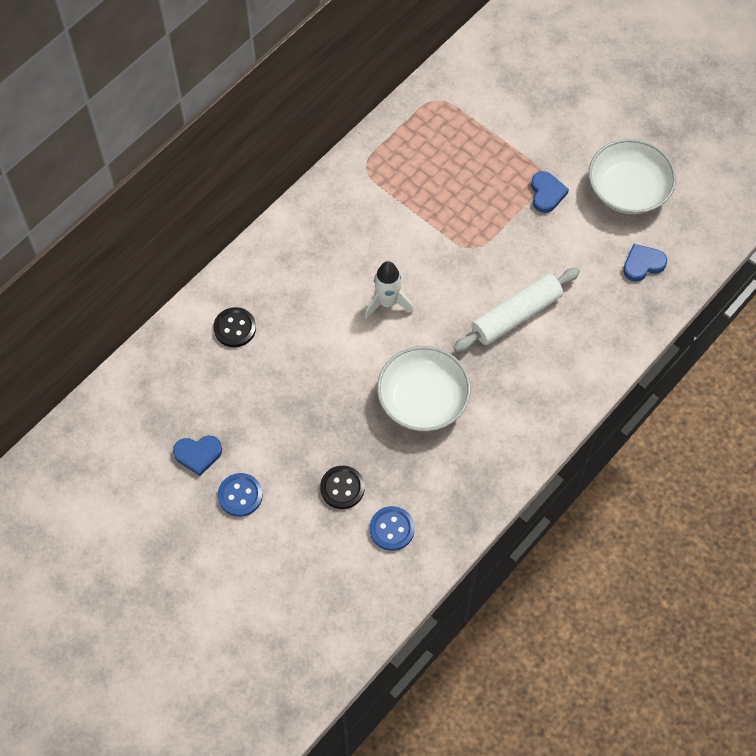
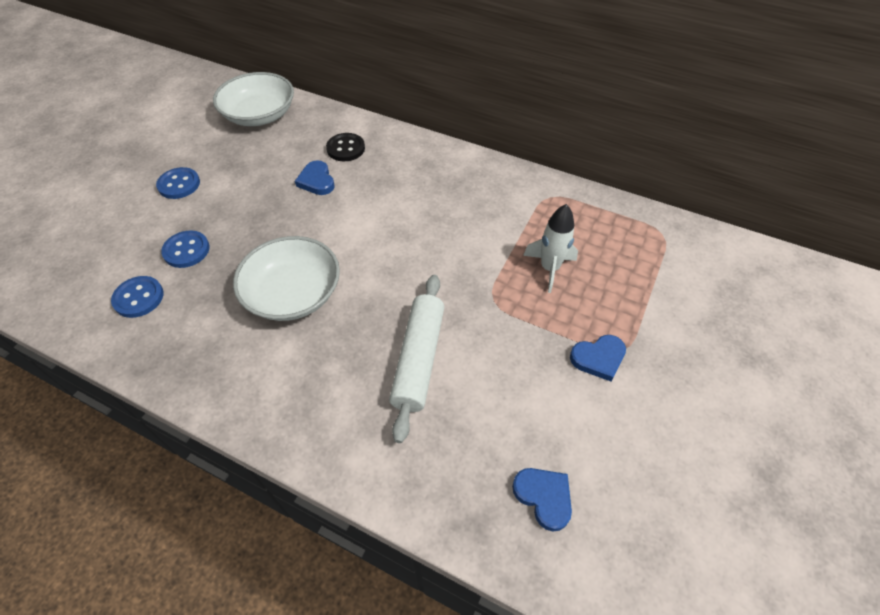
camera: 75 degrees right, 10 degrees down
blue heart [173,436,222,476] -> blue heart moved to [295,160,335,195]
black button [320,466,365,509] -> blue button [161,230,210,268]
white rocket [365,261,414,319] -> white rocket moved to [523,204,578,293]
white rolling pin [453,267,580,352] -> white rolling pin turned 60 degrees clockwise [389,275,444,443]
white bowl [589,139,676,214] -> white bowl moved to [213,72,294,126]

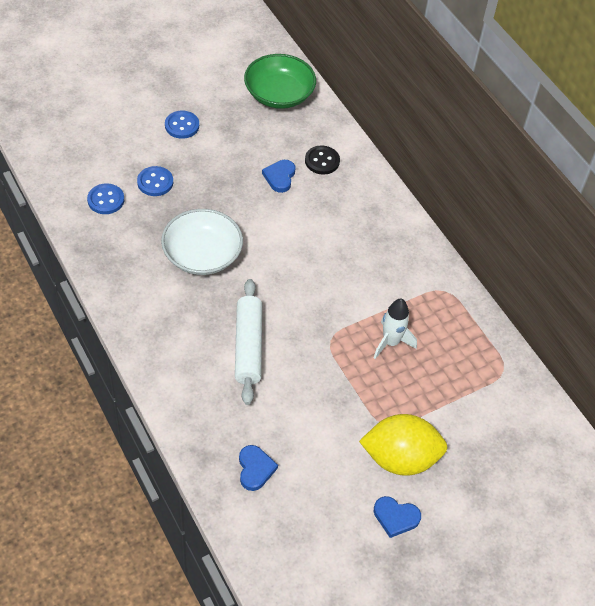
camera: 30 degrees right, 0 degrees up
white bowl [213,72,294,126] -> green bowl [244,54,316,109]
white rolling pin [389,275,444,443] -> white rolling pin turned 45 degrees counterclockwise [235,279,262,405]
blue heart [570,335,626,381] -> blue heart moved to [374,496,421,538]
none -> yellow lemon [359,414,448,476]

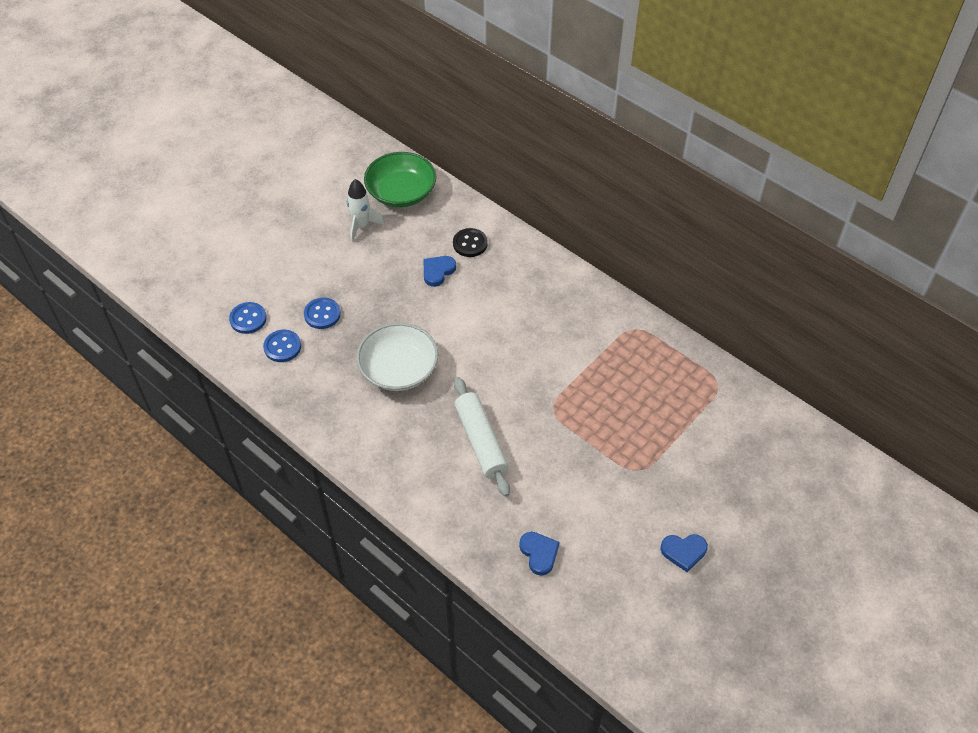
camera: 15 degrees left, 0 degrees up
blue button [165,111,199,139] -> blue button moved to [229,302,267,334]
blue heart [262,160,295,193] -> blue heart turned 45 degrees clockwise [423,256,456,287]
yellow lemon [359,414,448,476] -> none
white rocket [374,299,417,359] -> white rocket moved to [347,179,385,243]

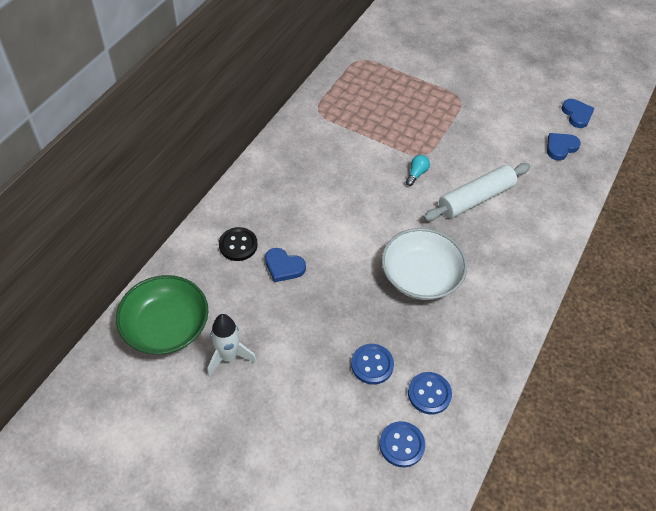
camera: 105 degrees left, 0 degrees up
blue heart [661,534,708,572] -> blue heart moved to [561,99,594,128]
none -> turquoise light bulb [406,155,430,186]

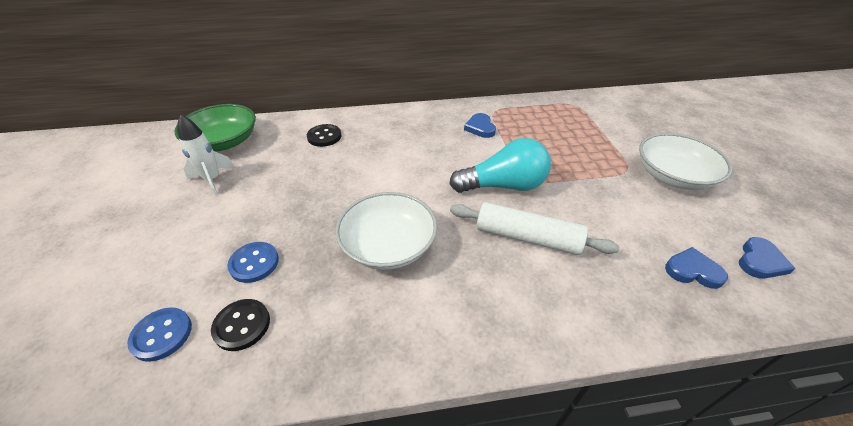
camera: 55 degrees right, 10 degrees down
blue heart [265,248,306,282] -> blue heart moved to [464,113,496,138]
turquoise light bulb [406,155,430,186] -> turquoise light bulb [449,138,551,193], size x2.47
blue button [408,372,452,414] -> black button [211,299,270,351]
none -> white bowl [639,133,732,190]

